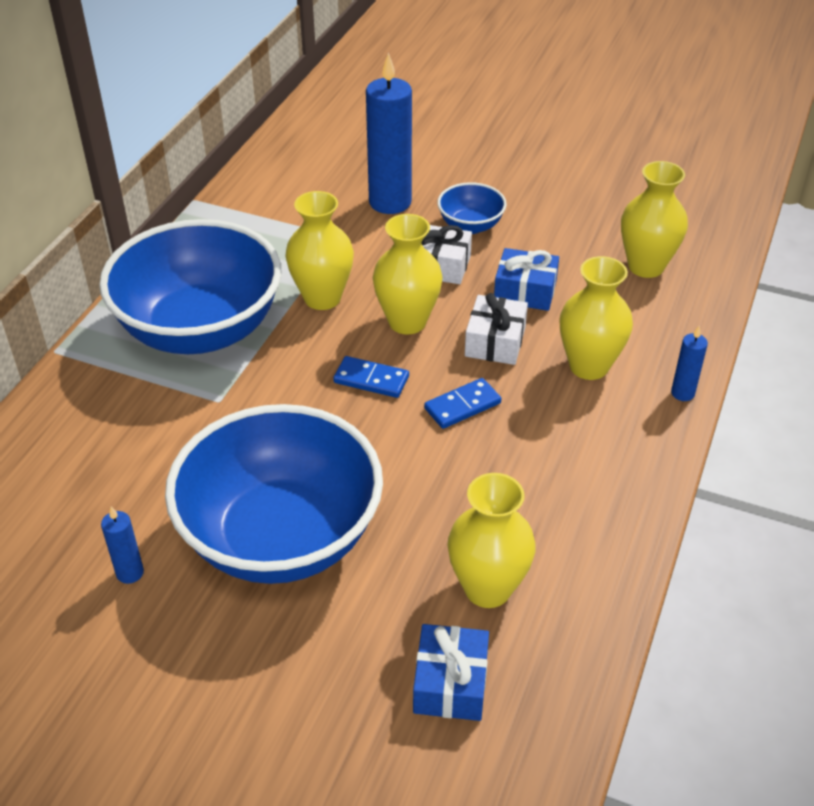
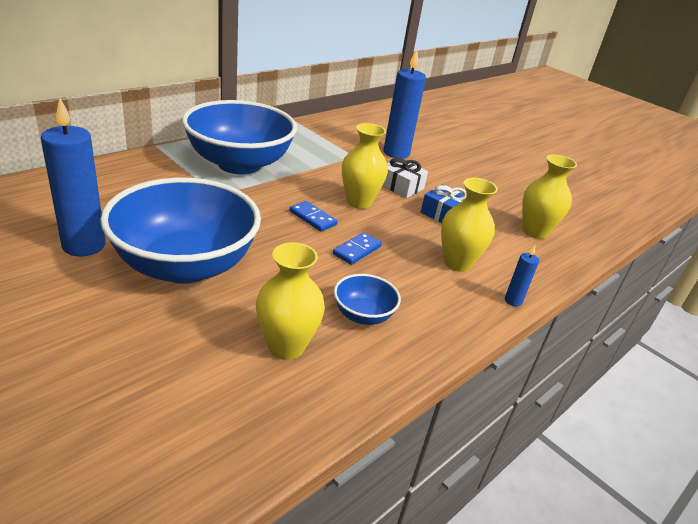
camera: 20 degrees right, 10 degrees down
blue candle [101,506,144,584] -> blue candle [41,97,105,256], size x2.16
yellow vase [285,191,354,310] -> none
blue gift [413,624,489,721] -> none
blue domino [424,378,501,429] -> blue domino turned 45 degrees counterclockwise [333,232,382,265]
blue bowl [437,182,507,234] -> blue bowl moved to [334,274,401,325]
white gift [465,293,528,365] -> none

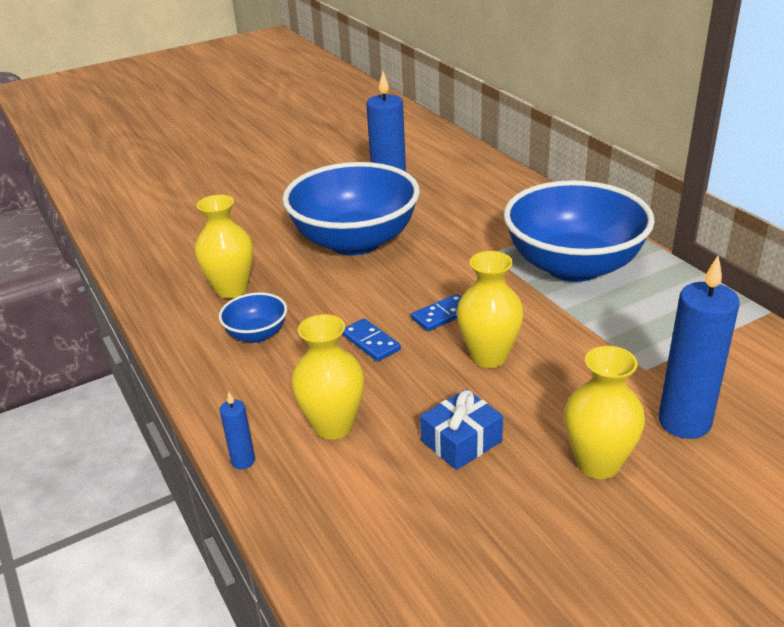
camera: 110 degrees right, 0 degrees up
white gift [383,158,428,198] -> none
yellow vase [522,154,577,239] -> yellow vase moved to [564,346,645,479]

